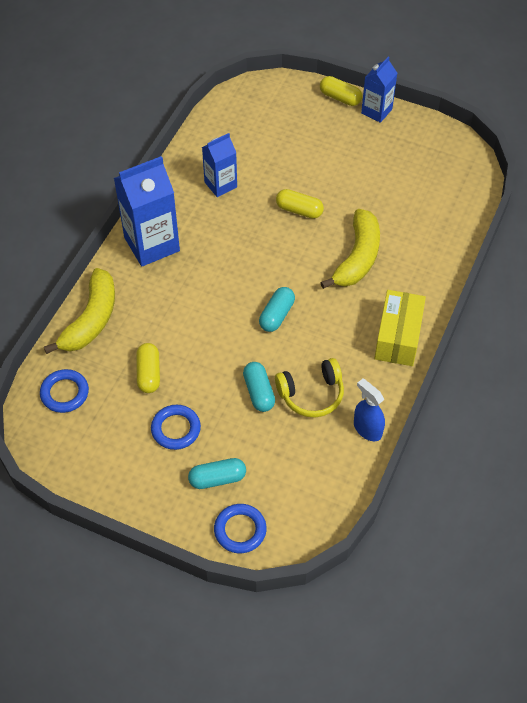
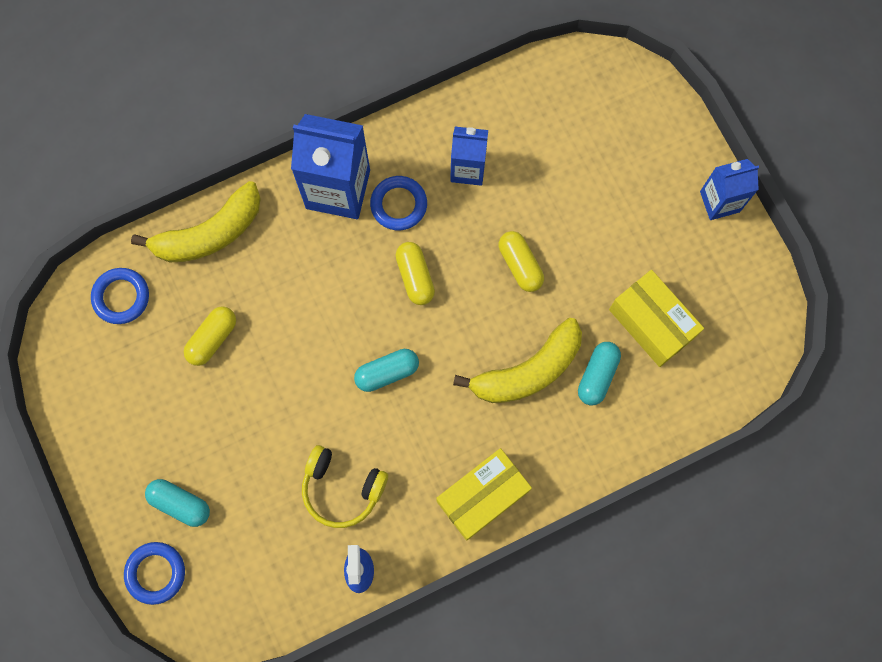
camera: 40 degrees right, 20 degrees up
blue ring [151,405,201,450] -> blue ring moved to [370,176,427,230]
turquoise capsule [243,362,275,412] -> turquoise capsule moved to [578,342,621,405]
yellow capsule [320,76,362,106] -> yellow capsule moved to [395,242,435,305]
none -> yellow box [609,270,704,367]

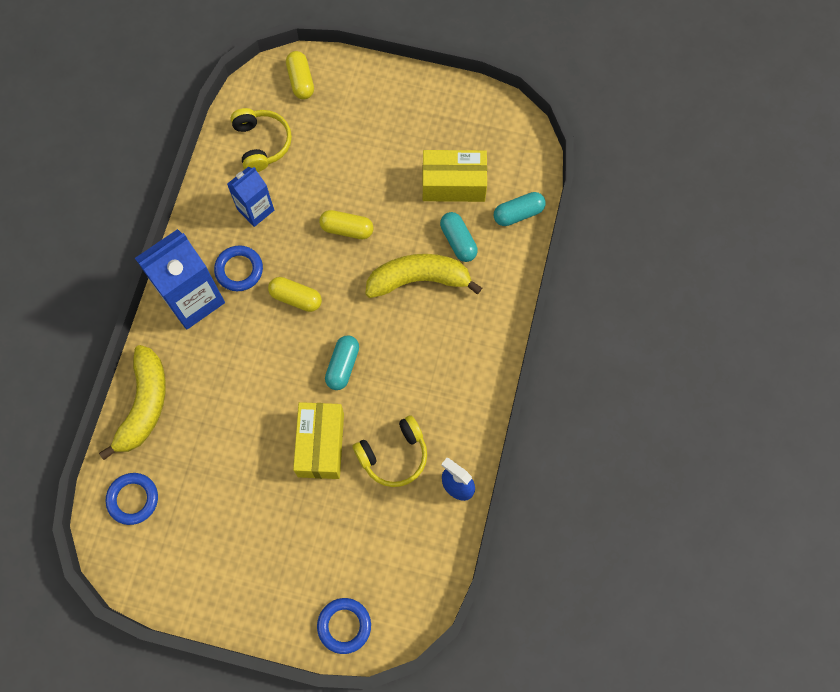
camera: 50 degrees left, 5 degrees down
turquoise capsule [145,479,210,527] -> turquoise capsule moved to [494,192,546,226]
yellow capsule [184,306,236,366] -> yellow capsule moved to [286,51,314,100]
yellow box [436,448,532,541] -> yellow box moved to [293,402,344,479]
yellow banana [453,318,582,403] -> yellow banana turned 105 degrees counterclockwise [365,254,482,298]
blue carton [700,159,759,220] -> none
none -> yellow headphones [231,108,292,172]

